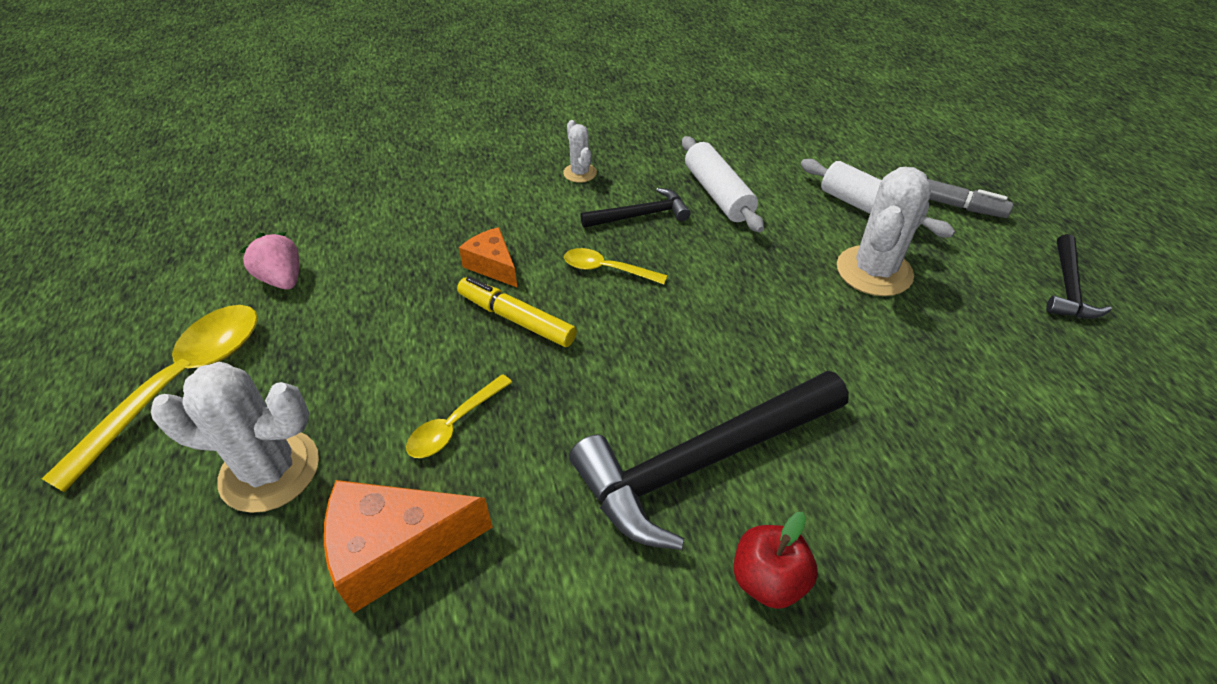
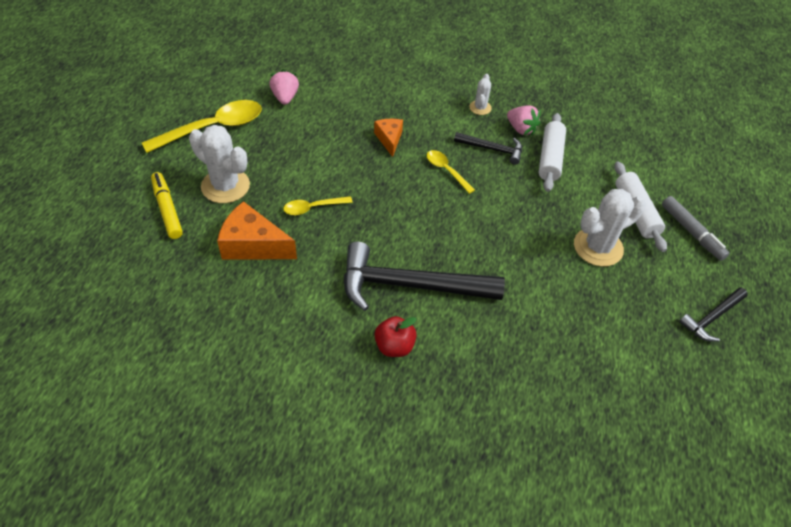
camera: 30 degrees right, 5 degrees up
yellow marker [457,277,577,347] -> yellow marker moved to [151,172,183,239]
none -> pink strawberry [507,106,541,135]

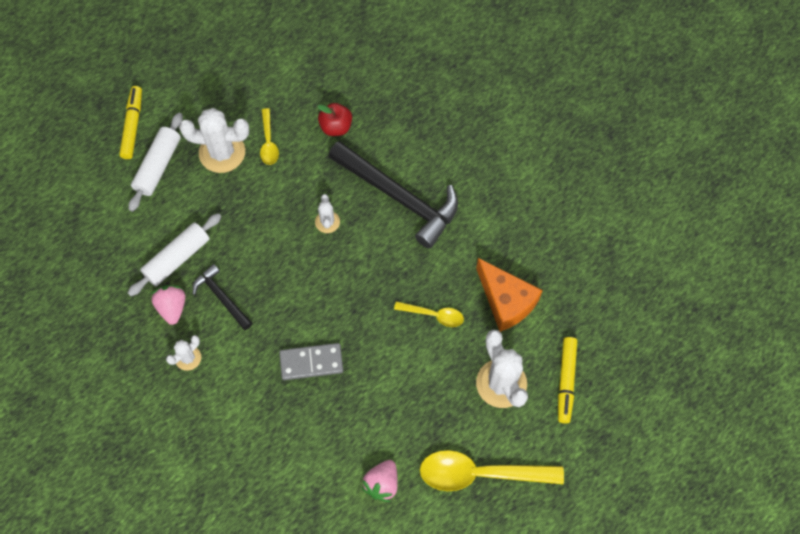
camera: 145 degrees left, 15 degrees up
orange cheese [374,119,403,157] -> grey domino [279,343,343,380]
red apple [374,316,417,357] -> red apple moved to [318,103,352,136]
yellow spoon [427,150,475,194] -> yellow spoon moved to [260,108,279,165]
grey marker [662,196,729,261] -> yellow marker [119,86,142,159]
black hammer [679,287,748,342] -> none
none -> white cactus [315,194,340,233]

